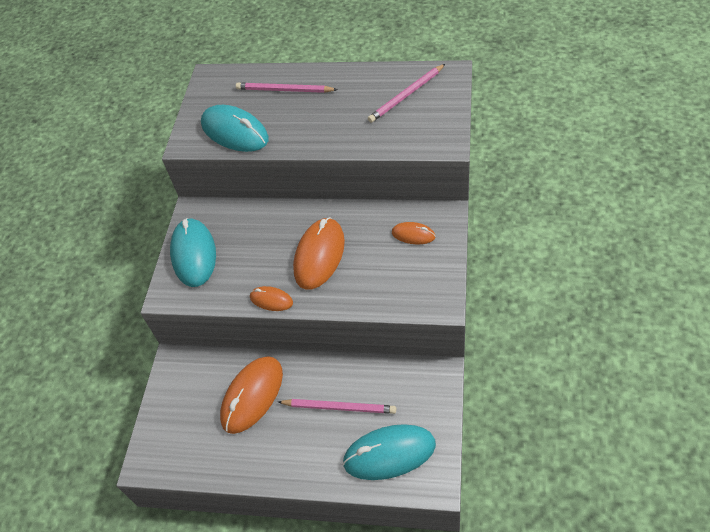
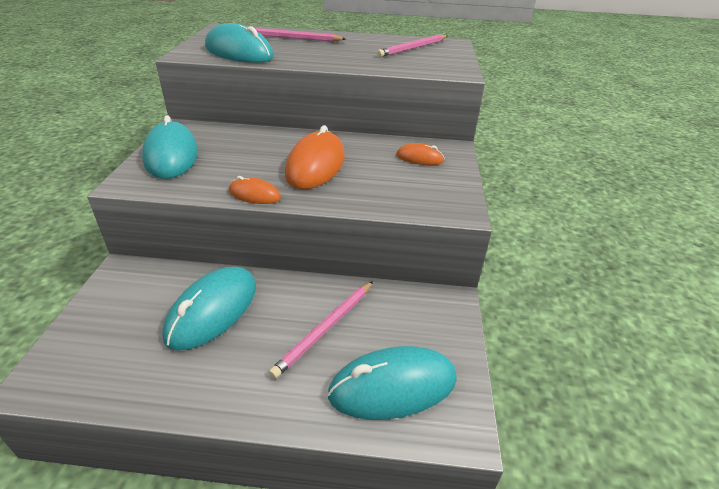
camera: 10 degrees left, 15 degrees down
orange mouse [220,356,283,434] -> turquoise mouse [162,267,256,351]
pink pencil [278,399,396,414] -> pink pencil turned 120 degrees clockwise [269,281,373,379]

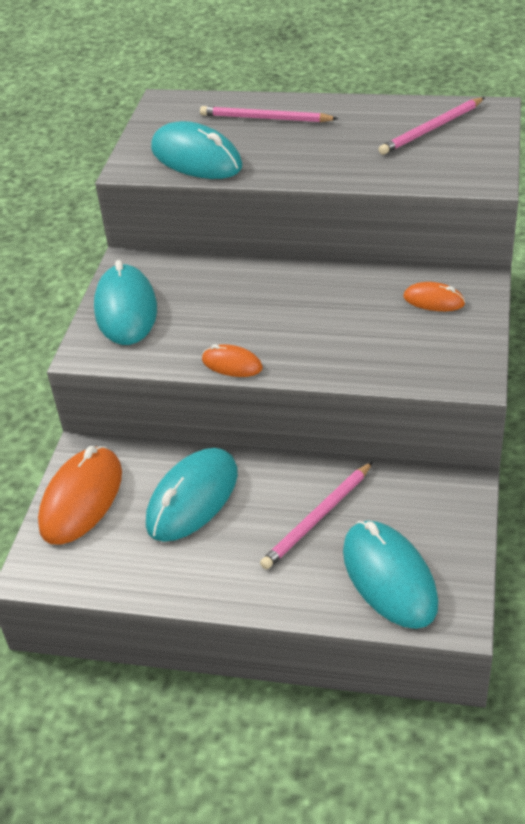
camera: 10 degrees right, 5 degrees up
orange mouse [285,125,345,189] -> orange mouse moved to [38,446,122,545]
turquoise mouse [327,346,457,420] -> turquoise mouse turned 75 degrees clockwise [343,521,438,629]

